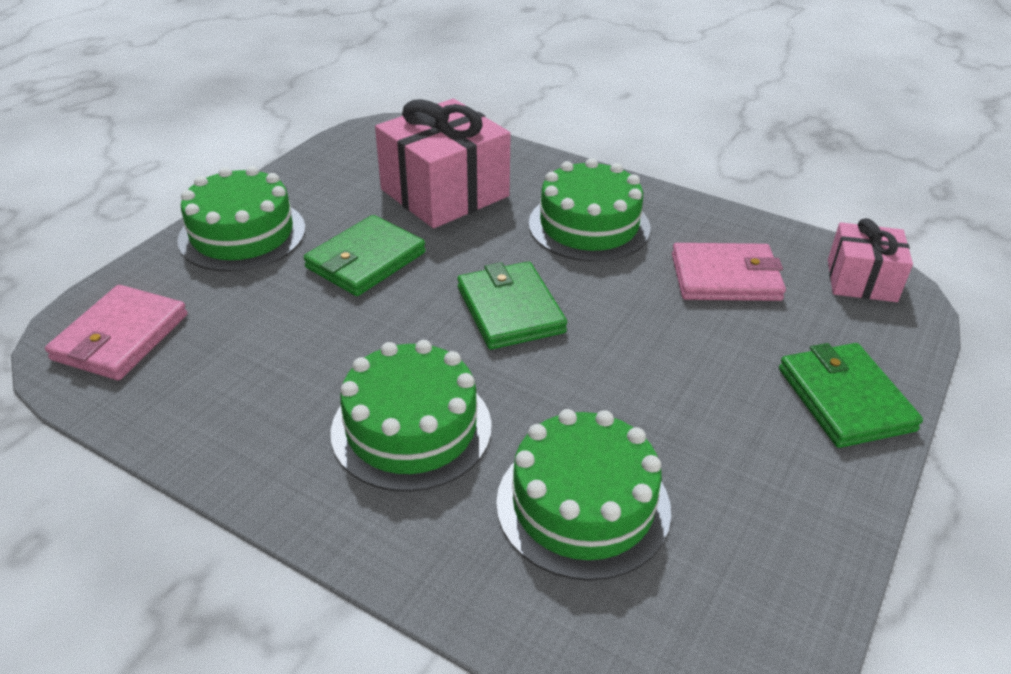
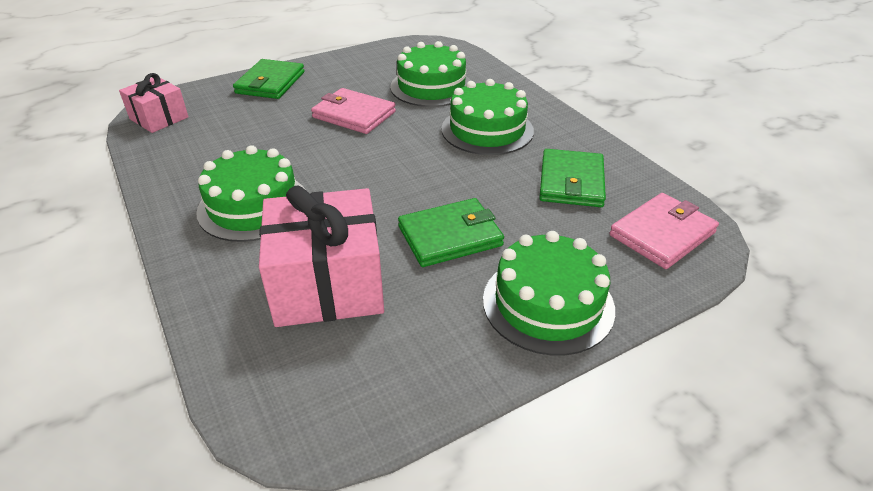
camera: 150 degrees left, 0 degrees up
green wallet [457,262,567,349] -> green wallet moved to [539,149,606,207]
pink wallet [672,243,786,301] -> pink wallet moved to [311,88,396,134]

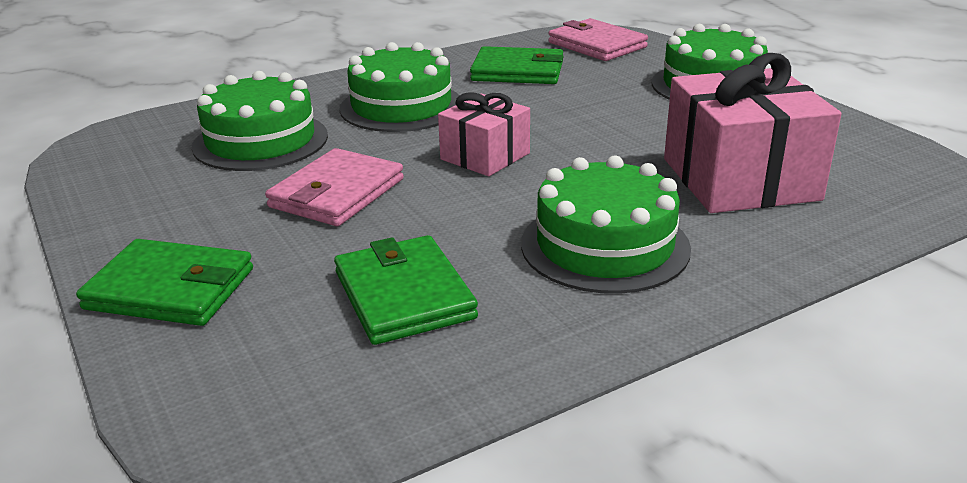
camera: 90 degrees left, 10 degrees down
pink gift [119,73,189,133] -> pink gift moved to [438,92,530,176]
green wallet [398,198,504,267] -> green wallet moved to [334,235,478,345]

